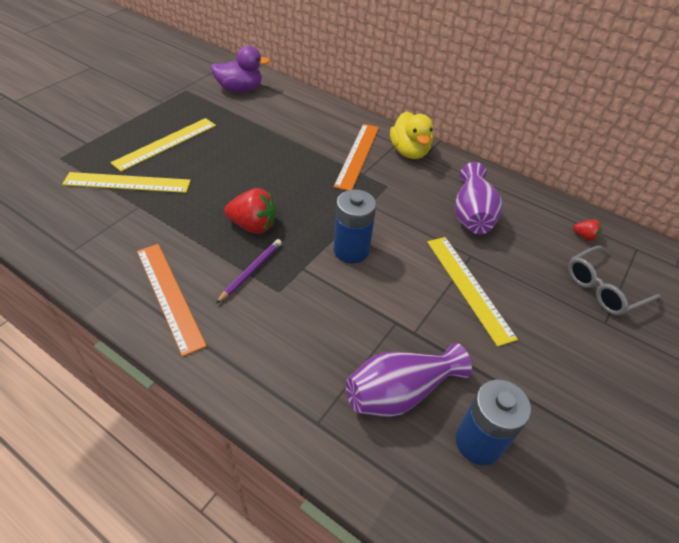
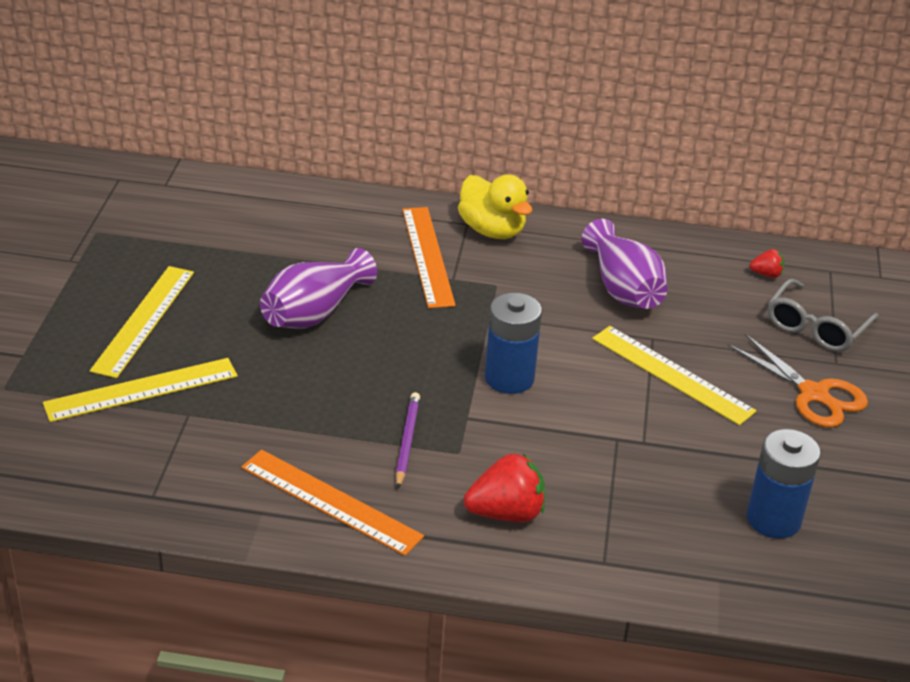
camera: 25 degrees left, 10 degrees down
purple duck [211,46,270,93] -> none
red strawberry [224,188,276,234] -> red strawberry moved to [464,453,545,523]
purple vase [346,343,472,417] -> purple vase moved to [260,248,377,328]
none -> orange scissors [727,334,868,428]

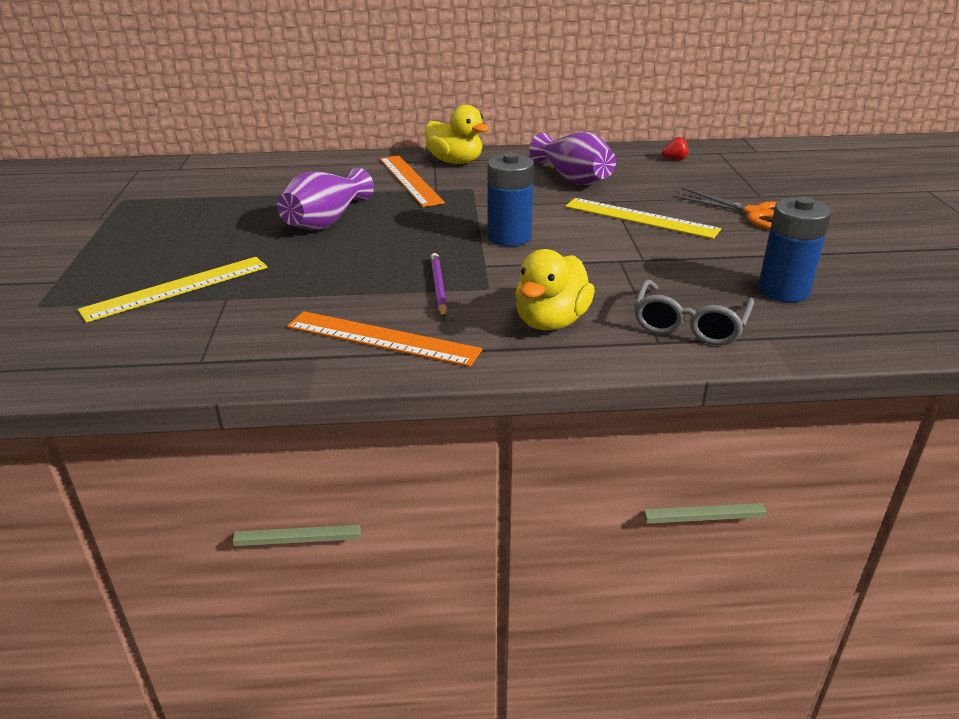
camera: 10 degrees left, 5 degrees down
yellow ruler [90,266,194,378] -> none
red strawberry [464,453,545,523] -> yellow duck [515,249,595,330]
grey glasses [768,279,879,352] -> grey glasses moved to [634,280,754,346]

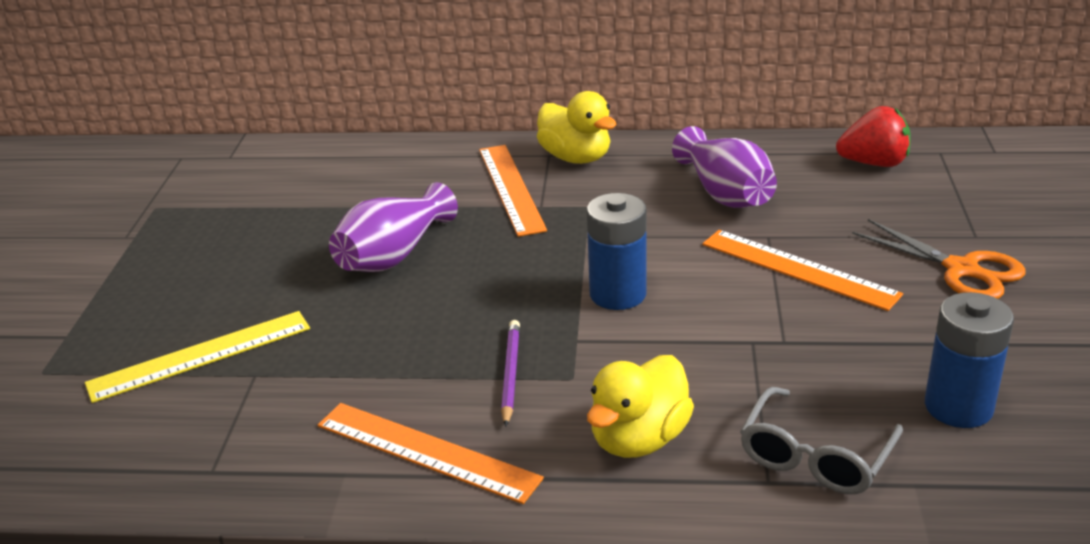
camera: 10 degrees right, 0 degrees up
yellow ruler [565,198,721,239] -> orange ruler [702,230,903,311]
red strawberry [662,137,689,160] -> red strawberry [836,106,911,167], size x1.97

